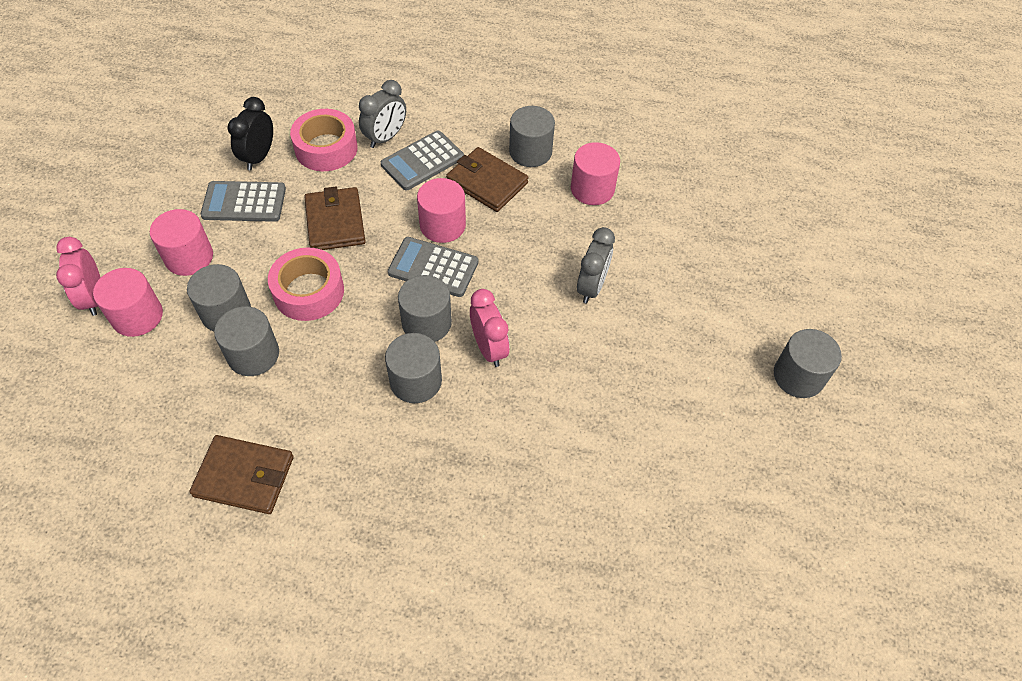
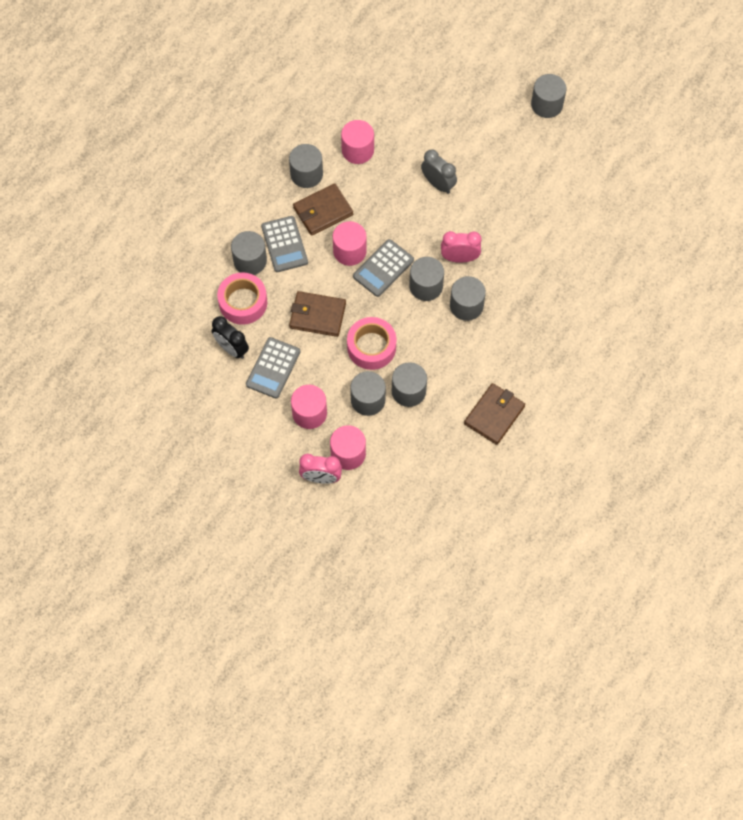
camera: 65 degrees left, 10 degrees up
grey clock [359,80,406,148] -> grey cylinder [231,231,267,275]

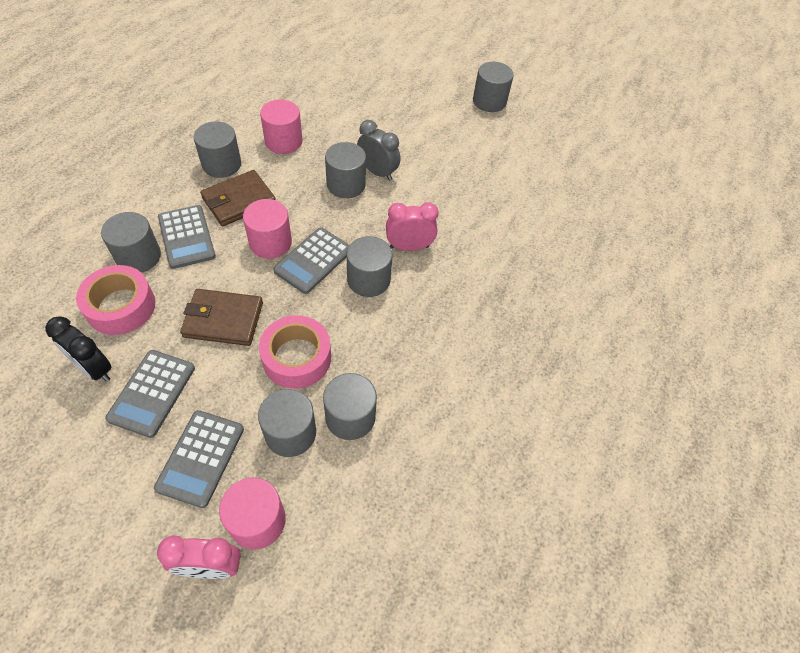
camera: 10 degrees left, 10 degrees down
pink cylinder [291,385,327,429] -> grey calculator [154,410,244,508]
grey cylinder [450,276,486,321] -> grey cylinder moved to [325,142,366,198]
brown wallet [464,383,525,445] -> none

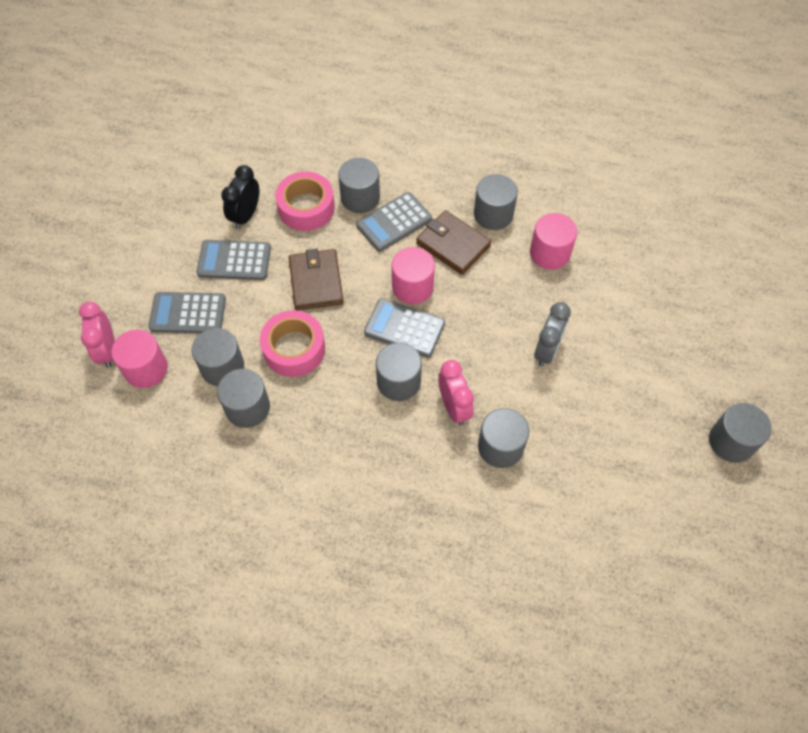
camera: 80 degrees right, 5 degrees up
grey cylinder [325,142,366,198] -> grey cylinder moved to [478,408,529,468]

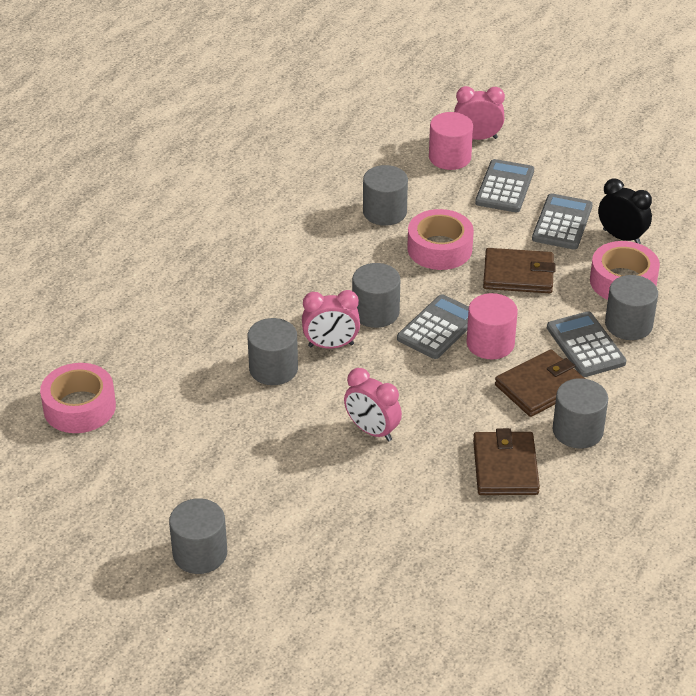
camera: 105 degrees right, 20 degrees down
grey cylinder [192,328,244,386] -> none
pink cylinder [530,213,577,270] -> brown wallet [473,428,540,495]
grey clock [534,302,571,367] -> pink clock [344,368,402,441]
none -> pink tape [40,363,116,433]

